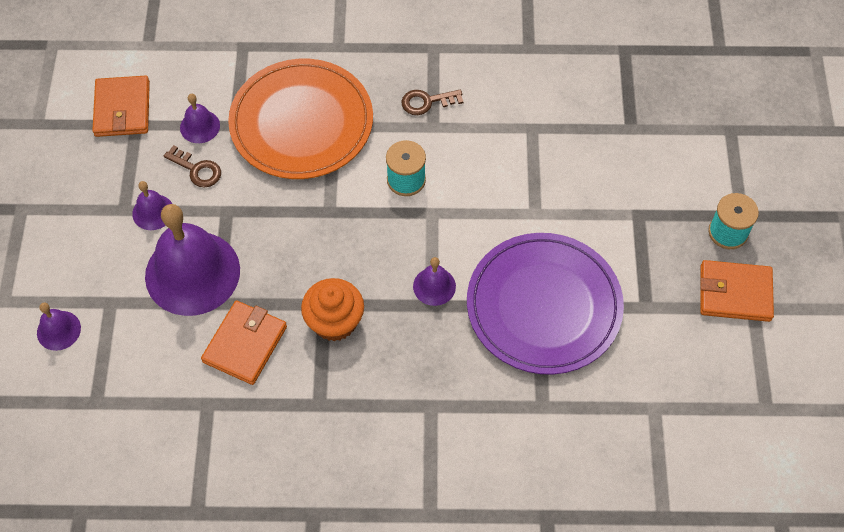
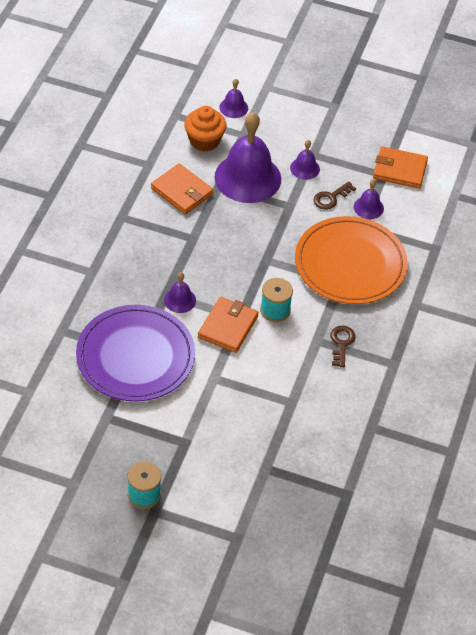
camera: 105 degrees right, 10 degrees down
orange cupcake [301,278,364,341] -> orange cupcake moved to [184,106,227,152]
orange wallet [700,260,774,322] -> orange wallet moved to [198,297,259,353]

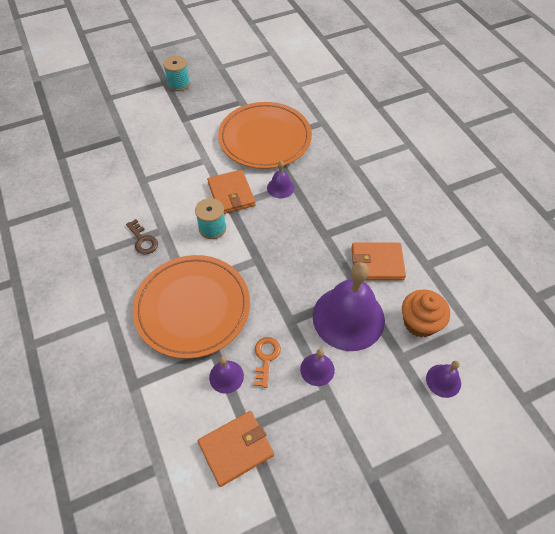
camera: 140 degrees right, 5 degrees up
purple plate [76,305,195,401] -> orange plate [218,102,312,169]
brown key [313,182,356,210] -> orange key [254,337,281,388]

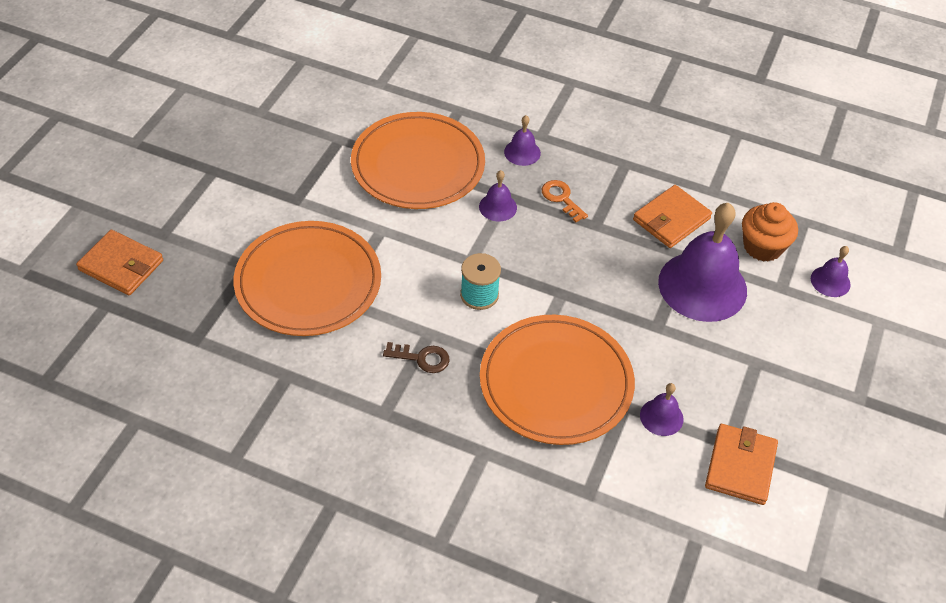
camera: 45 degrees left, 5 degrees down
turquoise spool [163,56,190,91] -> none
orange wallet [207,170,256,214] -> orange wallet moved to [76,230,163,295]
orange key [254,337,281,388] -> orange key moved to [542,180,588,222]
purple bell [300,349,335,386] -> purple bell moved to [504,115,541,166]
none -> orange plate [234,221,381,336]

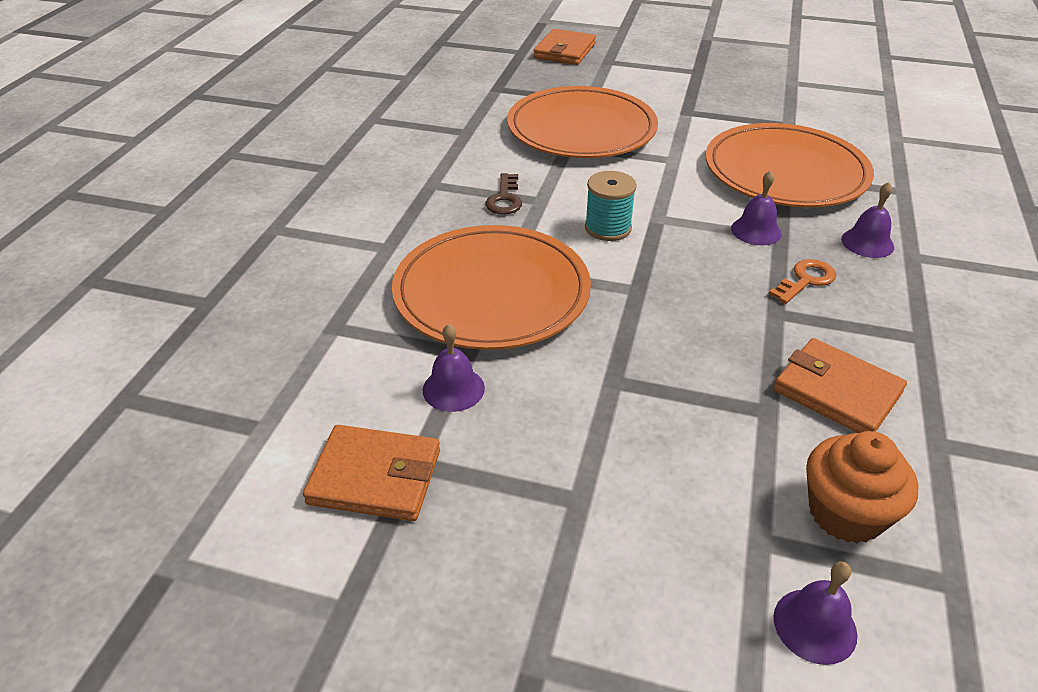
camera: 85 degrees right, 10 degrees down
purple bell [658,203,747,322] -> none

